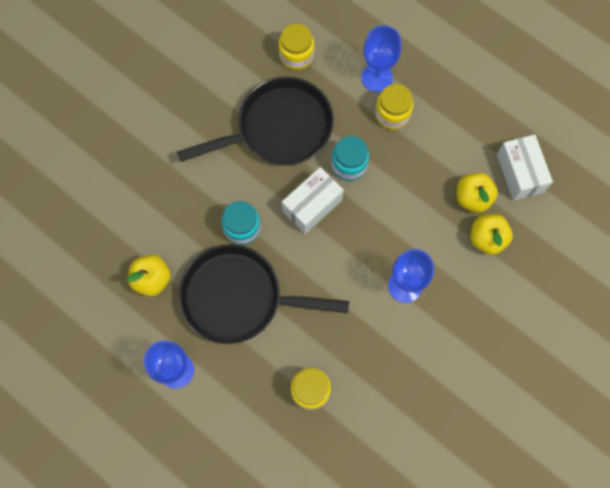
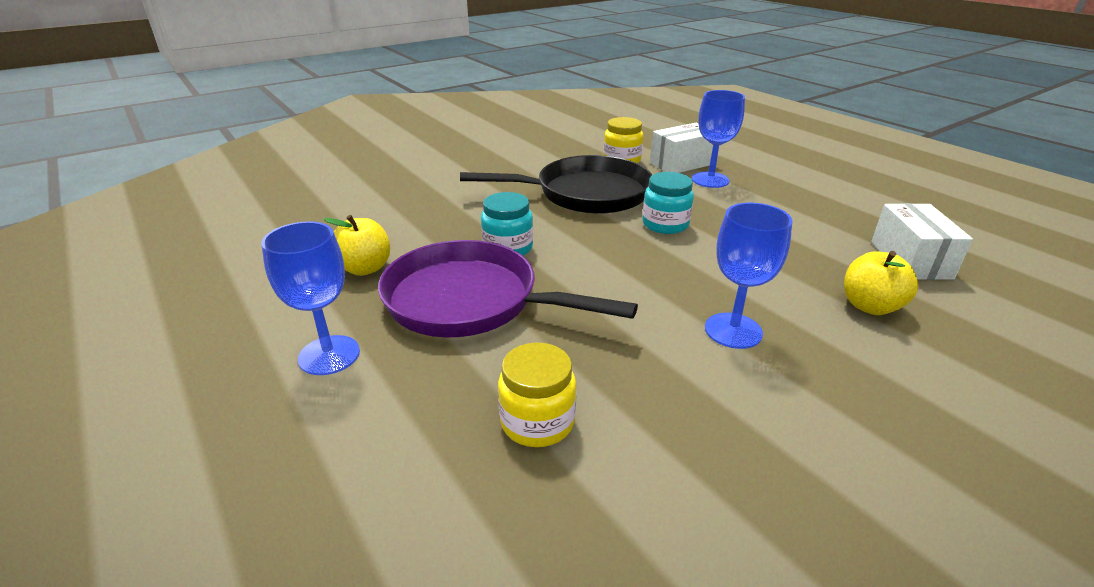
camera: 15 degrees right, 40 degrees down
black pan [178,244,349,344] -> purple pan [378,240,638,337]
white box [282,167,344,234] -> white box moved to [650,123,713,173]
yellow jar [375,84,413,129] -> none
yellow apple [457,172,498,213] -> none

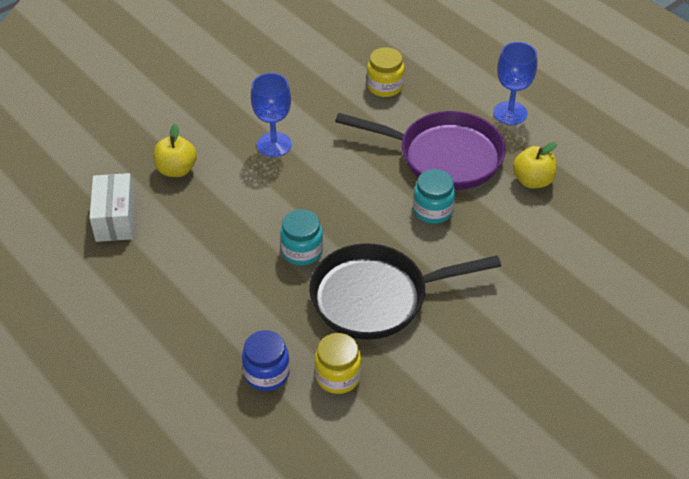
camera: 175 degrees right, 15 degrees up
white box [650,123,713,173] -> blue jar [242,330,290,391]
blue goblet [692,90,745,188] -> none

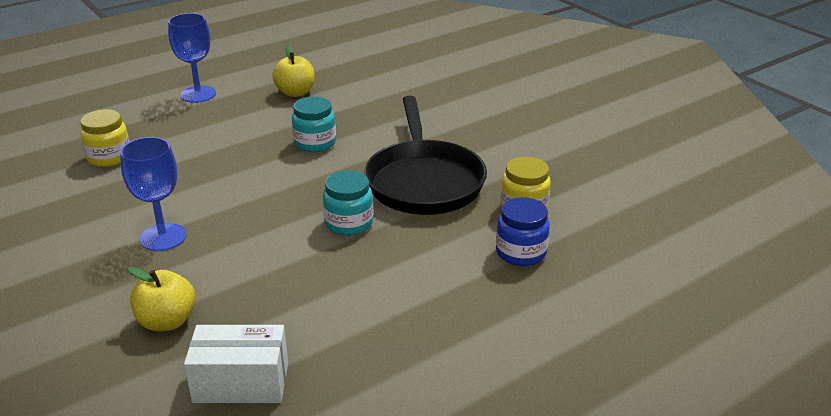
camera: 85 degrees left, 15 degrees down
purple pan [335,111,506,190] -> none

